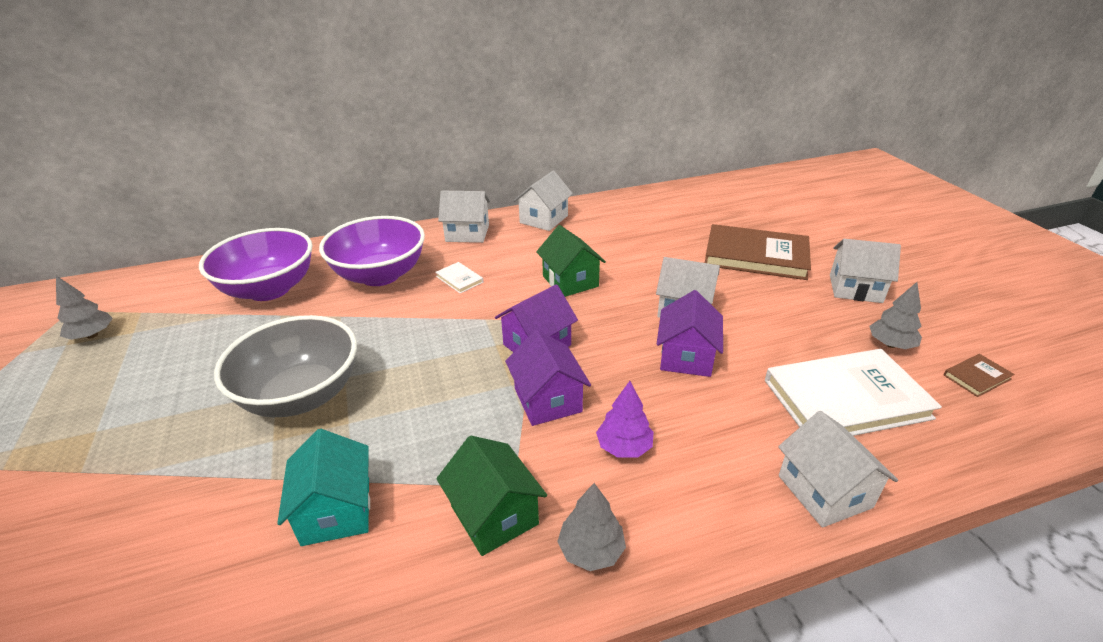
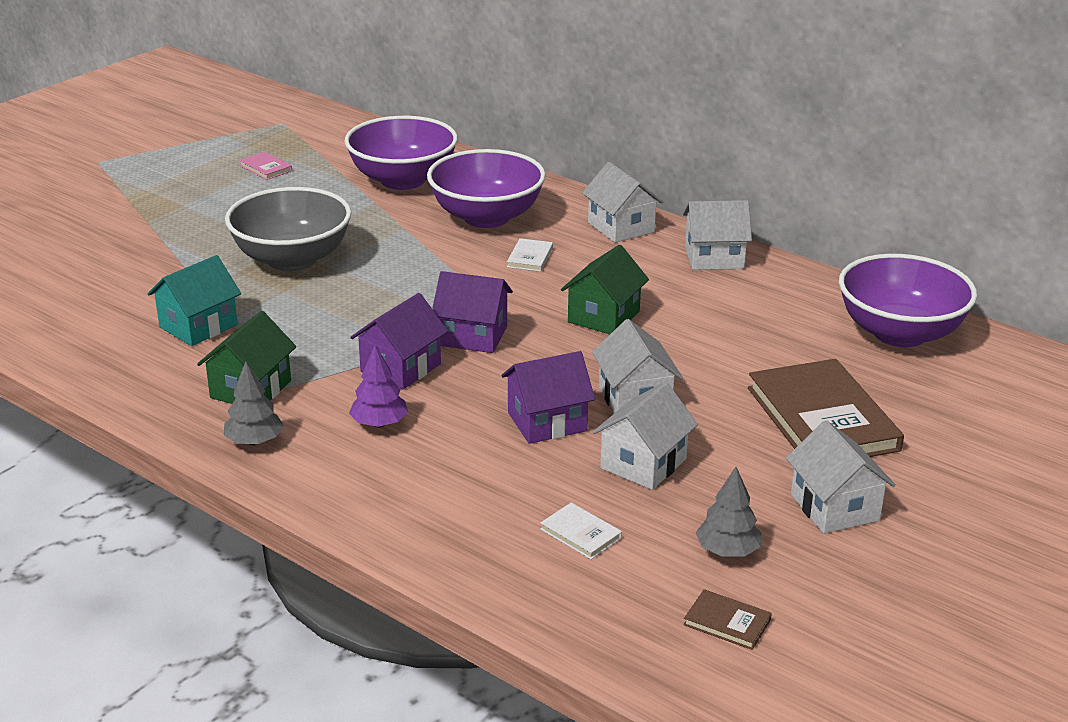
camera: 55 degrees right, 5 degrees down
grey tree [56,276,113,340] -> none
white book [765,349,942,436] -> white book [540,502,622,560], size x0.42
white house [778,411,898,528] -> white house moved to [593,382,698,490]
none -> pink book [239,152,292,180]
none -> purple bowl [839,254,977,347]

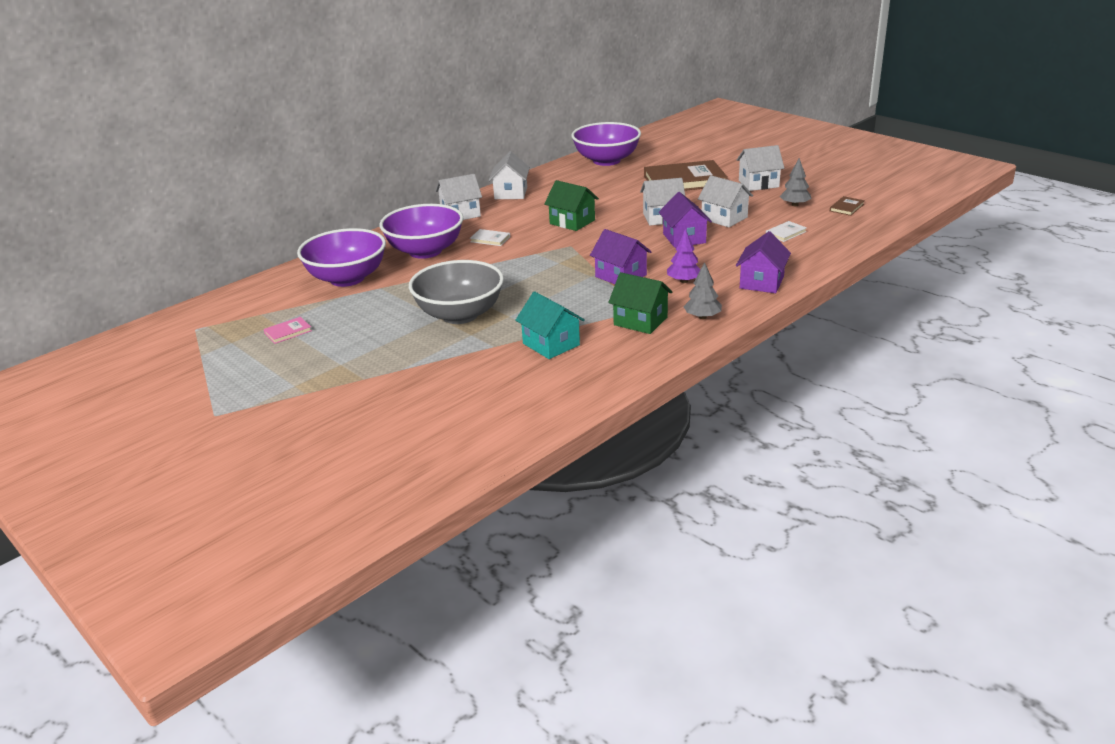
camera: 80 degrees left, 0 degrees up
purple house [432,271,513,353] -> purple house moved to [736,231,791,293]

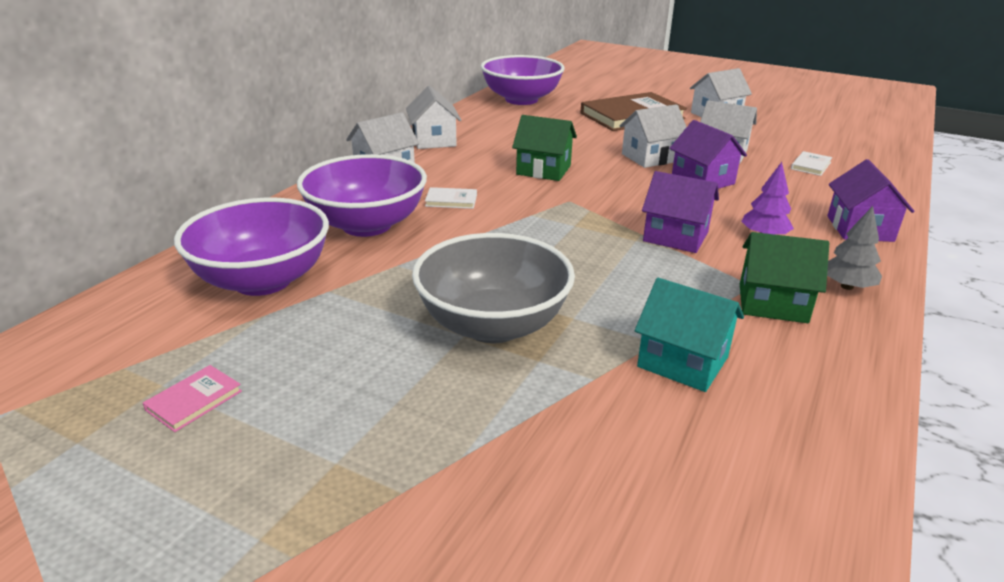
camera: 20 degrees left, 0 degrees up
grey tree [780,158,811,207] -> none
brown book [830,196,865,216] -> none

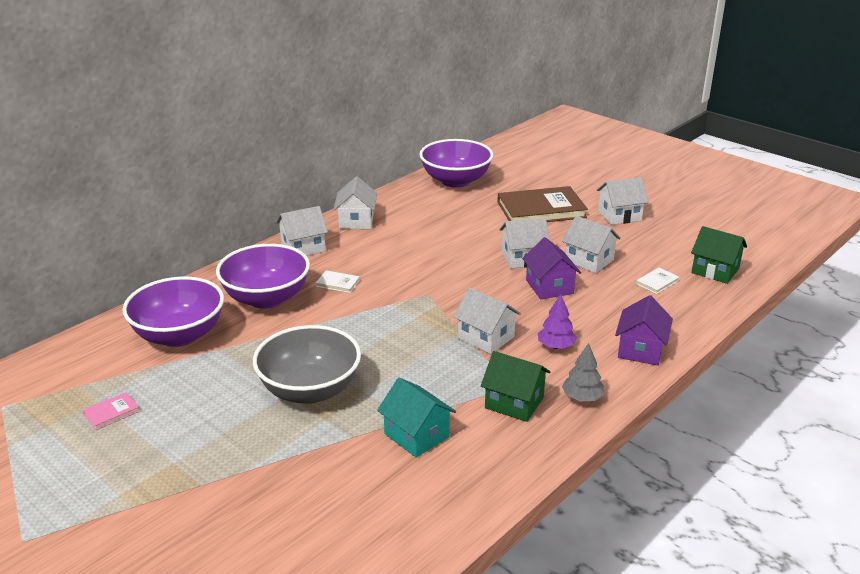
camera: 15 degrees right, 0 degrees up
green house [512,115,577,181] -> green house moved to [691,226,747,284]
purple house [642,171,719,253] -> white house [453,288,521,354]

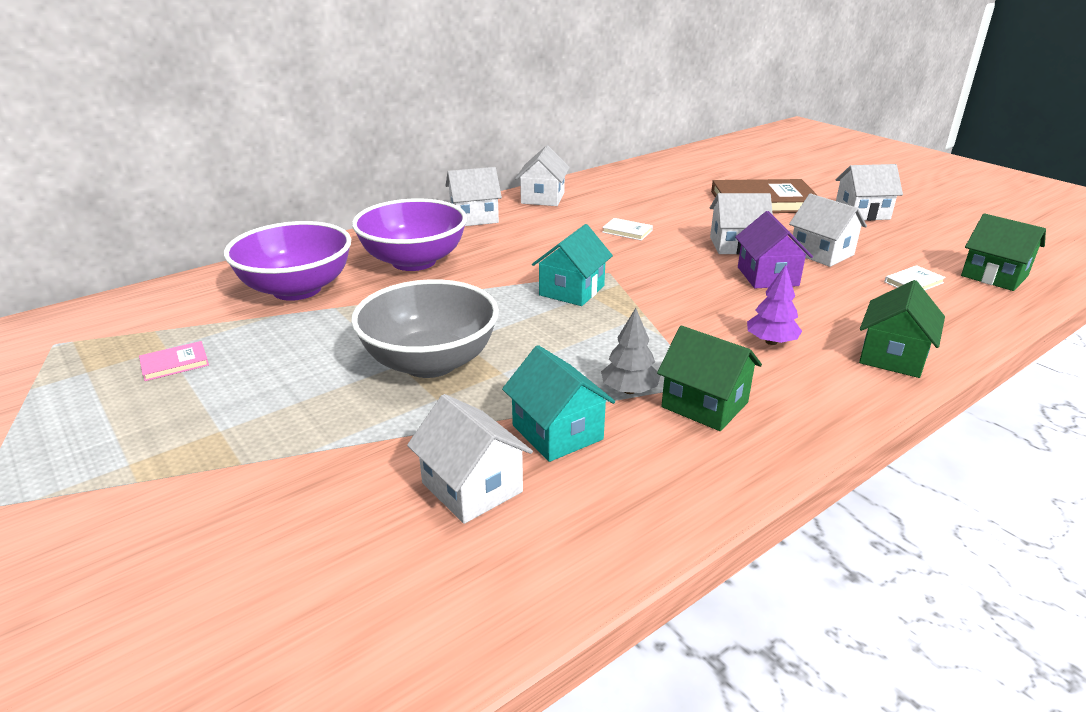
camera: 10 degrees right, 0 degrees up
white book [316,270,360,293] -> white book moved to [602,218,653,241]
purple bowl [419,139,493,188] -> none
white house [453,288,521,354] -> white house moved to [407,394,533,524]
grey tree [562,343,604,401] -> grey tree moved to [601,308,661,394]
purple house [615,295,673,365] -> green house [859,280,945,378]
none -> turquoise house [532,224,613,306]

